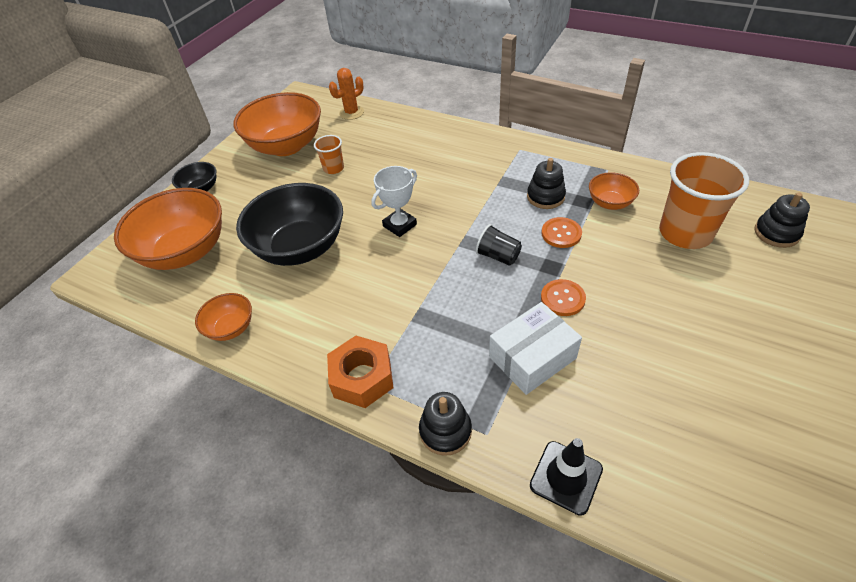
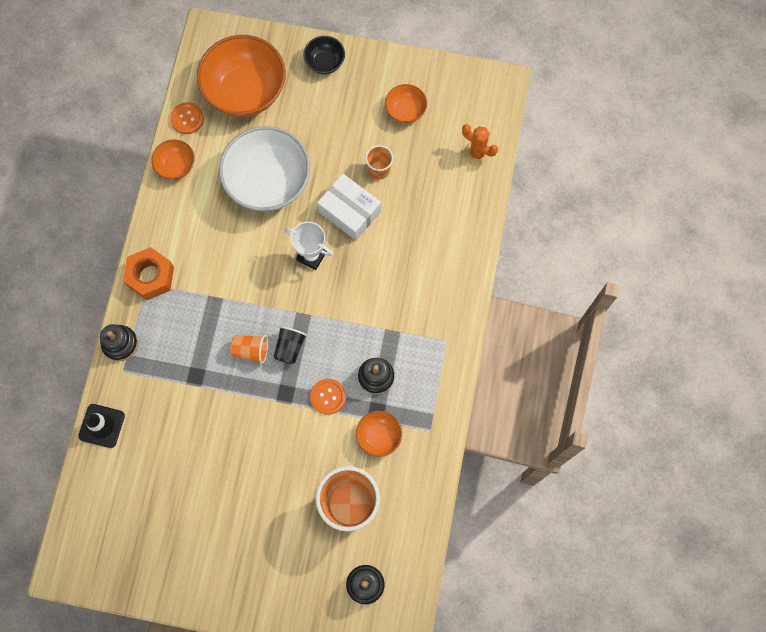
camera: 70 degrees right, 25 degrees up
orange bowl [233,92,321,156] -> orange bowl [385,84,427,124], size x0.48
black bowl [236,183,343,266] -> white bowl [219,126,310,211]
white box [489,302,582,395] -> white box moved to [317,174,381,241]
orange button [541,279,586,316] -> orange button moved to [170,102,204,134]
none -> orange cup [230,335,268,364]

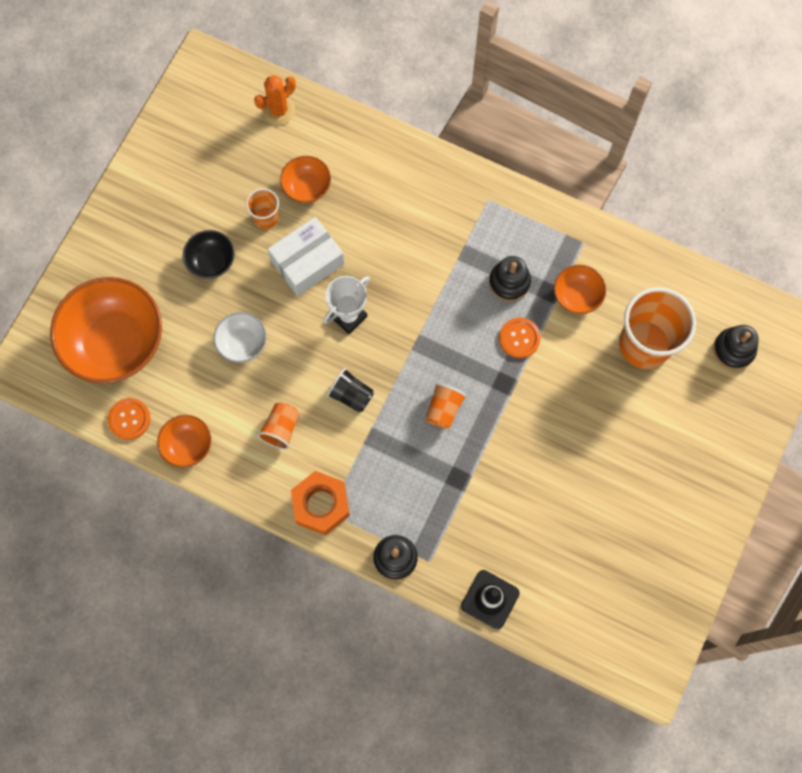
camera: 75 degrees left, 0 degrees up
white bowl [219,126,310,211] -> white bowl [214,312,267,363], size x0.48
black cup [273,326,307,364] -> black cup moved to [327,368,374,412]
black bowl [303,36,345,74] -> black bowl moved to [183,230,235,279]
orange bowl [385,84,427,124] -> orange bowl moved to [280,156,331,203]
none -> orange cup [257,402,299,449]

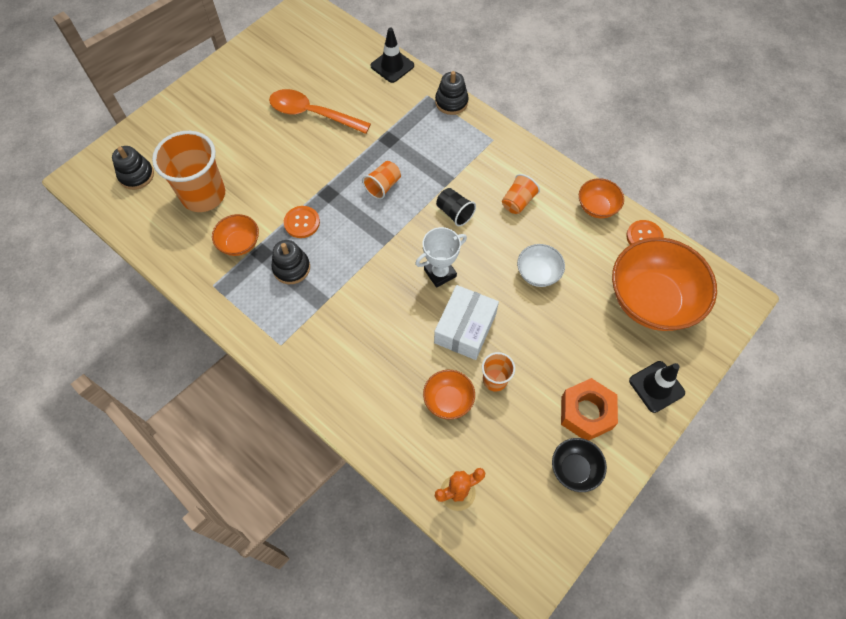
camera: 165 degrees left, 10 degrees down
black bowl [183,230,235,279] -> black bowl moved to [552,438,607,492]
white box [267,217,345,296] -> white box turned 45 degrees counterclockwise [434,285,499,360]
orange nut [291,471,350,535] -> orange nut moved to [561,378,618,440]
none -> orange spoon [269,89,371,134]
none -> black traffic cone [629,361,685,413]

